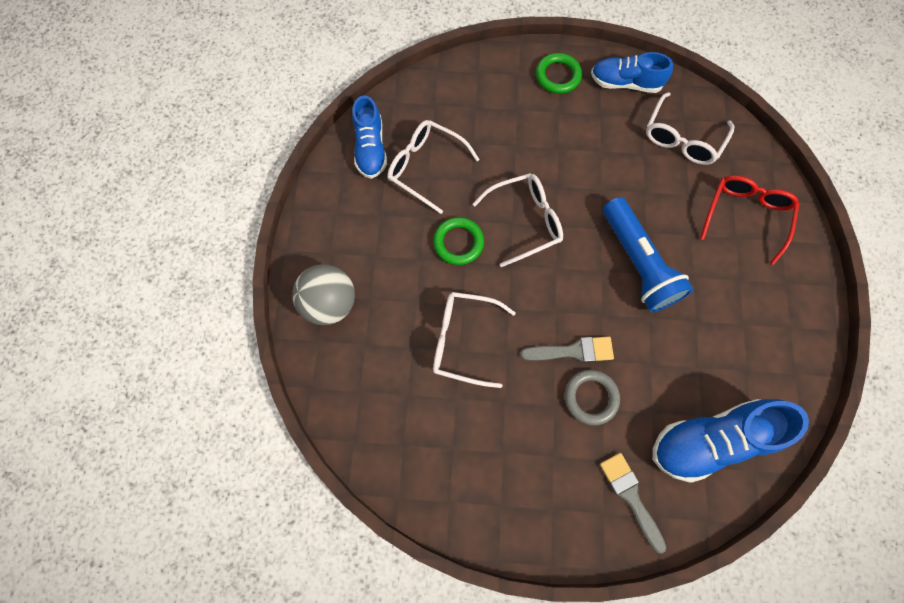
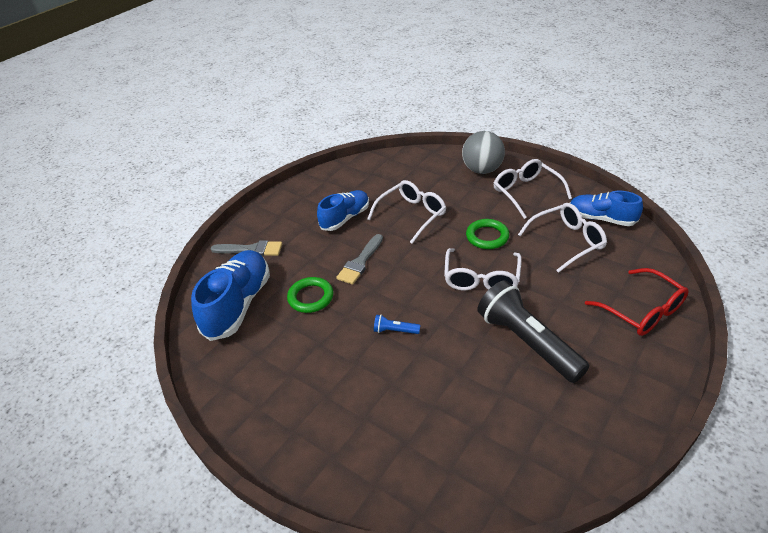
camera: 125 degrees right, 30 degrees down
green ring [536,53,582,94] -> green ring moved to [287,277,333,313]
grey ring [565,370,620,425] -> none
blue shoe [591,52,673,93] -> blue shoe moved to [317,190,369,231]
blue flashlight [603,197,694,312] -> blue flashlight [374,315,420,334], size x0.41
white glasses [646,92,734,165] -> white glasses moved to [494,159,572,219]
red glasses [700,175,799,265] -> red glasses moved to [585,268,688,336]
none -> black flashlight [478,280,589,383]

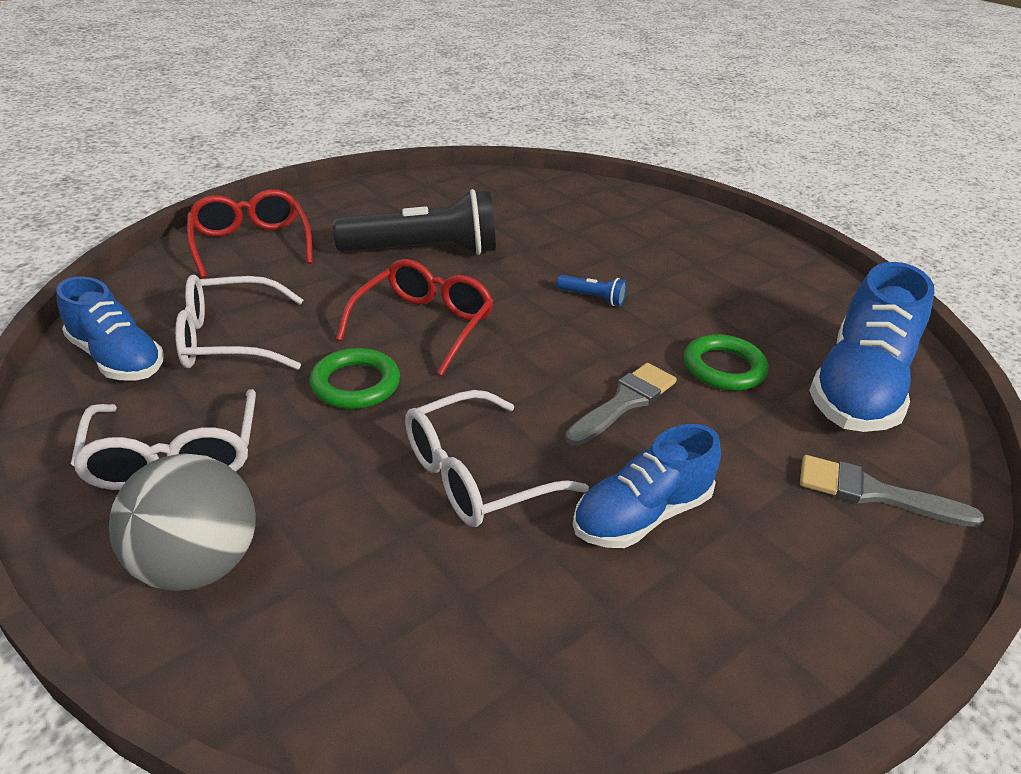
camera: 170 degrees left, 5 degrees down
white glasses [444,248,522,290] -> red glasses [336,259,494,376]
black flashlight [478,280,589,383] -> black flashlight turned 75 degrees counterclockwise [333,189,496,255]

